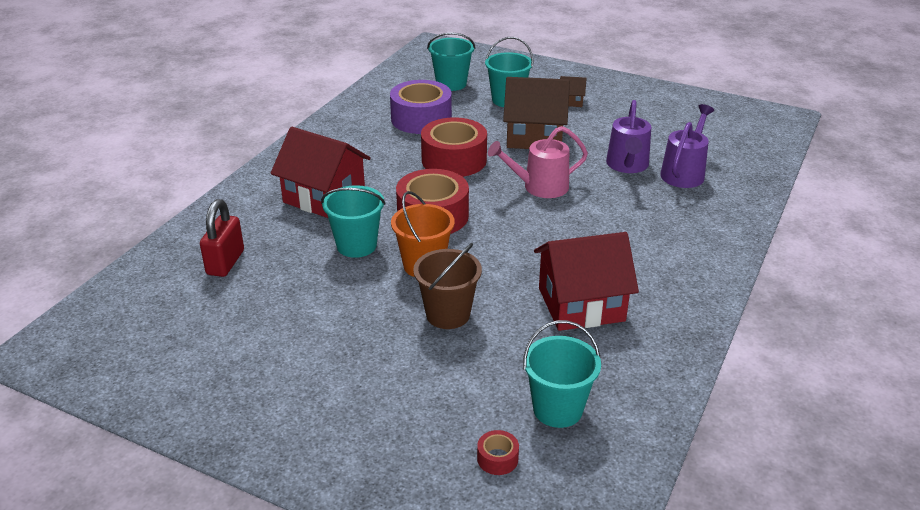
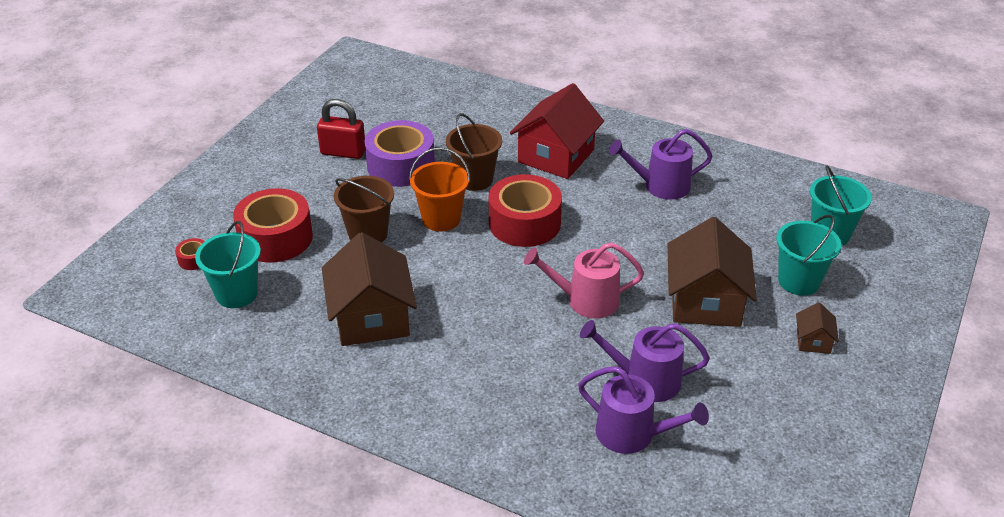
camera: 90 degrees right, 5 degrees up
red padlock [200,199,244,277] -> red padlock moved to [317,99,365,159]
turquoise bucket [321,185,385,258] -> brown bucket [446,113,502,191]
purple tape [390,80,452,134] -> purple tape moved to [365,120,435,187]
red tape [421,117,487,177] -> red tape moved to [233,188,313,262]
pink watering can [488,126,588,198] -> pink watering can turned 75 degrees counterclockwise [524,242,644,318]
red house [534,232,639,331] -> brown house [322,232,417,346]
none -> purple watering can [609,129,713,200]

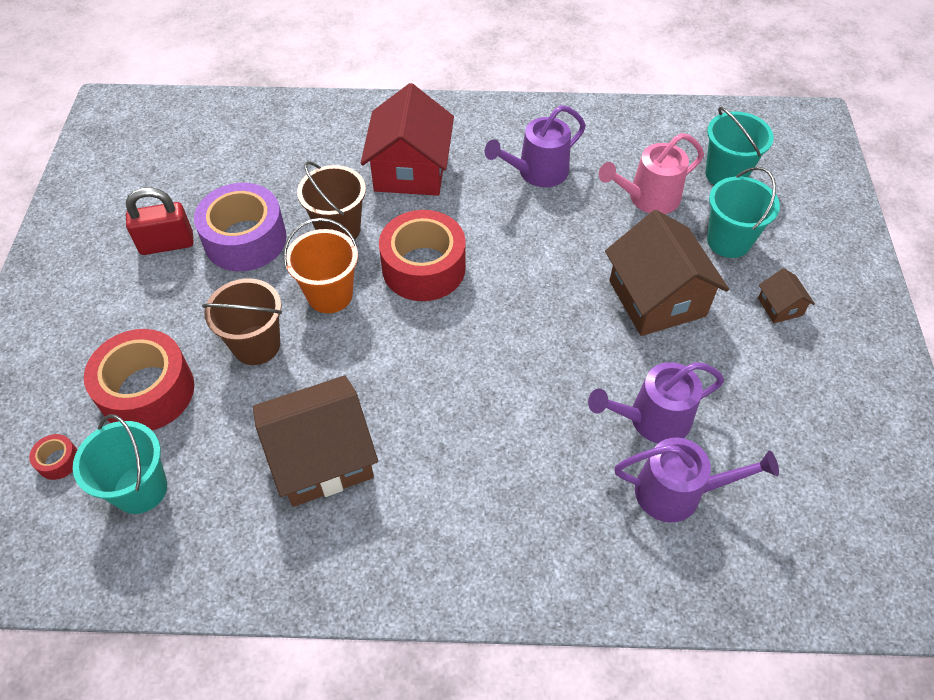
camera: 25 degrees left, 15 degrees up
brown house [322,232,417,346] -> brown house turned 75 degrees counterclockwise [253,375,378,507]
pink watering can [524,242,644,318] -> pink watering can moved to [599,133,704,214]

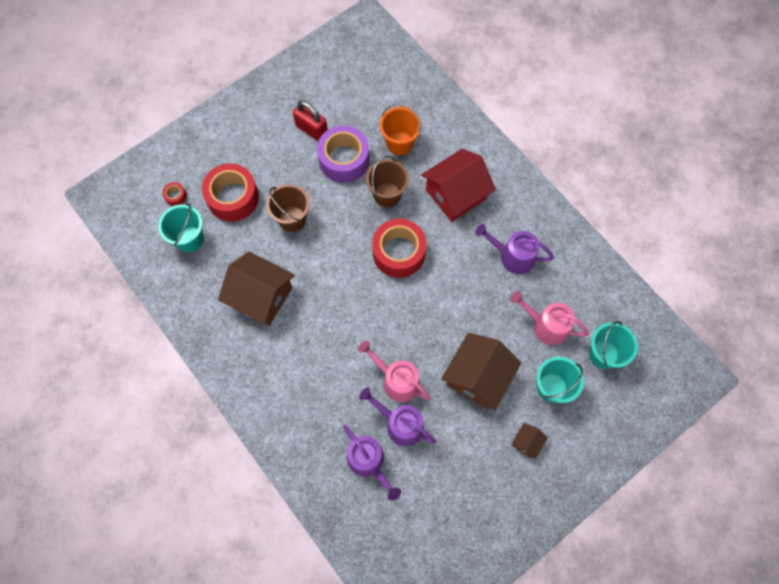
camera: 50 degrees right, 15 degrees up
orange bucket [283,218,358,313] -> orange bucket moved to [380,103,421,155]
none -> pink watering can [358,341,431,402]

